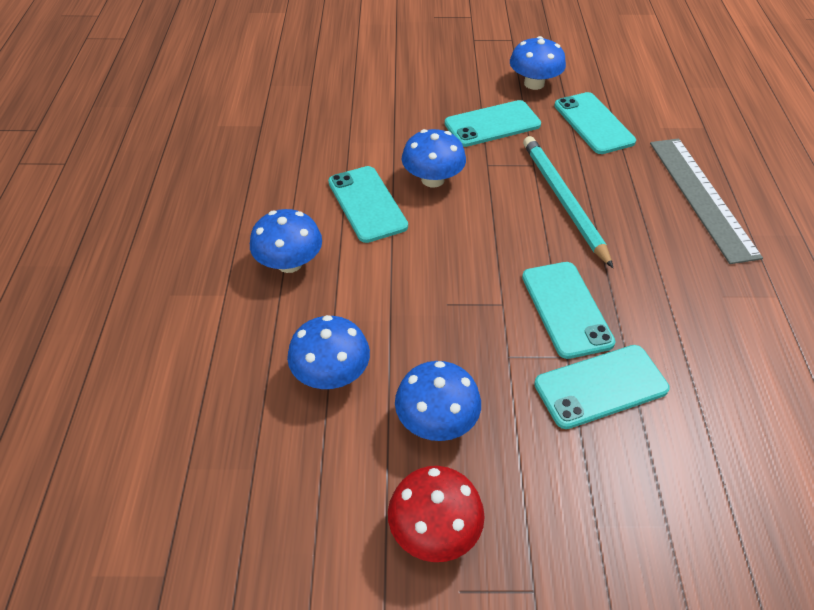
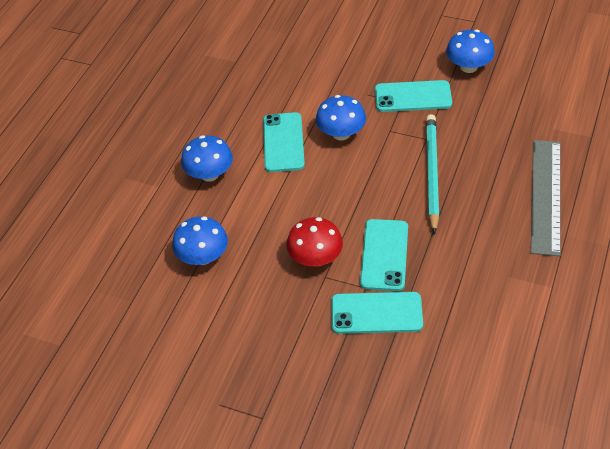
camera: 25 degrees right, 0 degrees up
red mushroom [388,466,485,562] -> red mushroom moved to [286,217,343,267]
blue mushroom [395,361,481,441] -> none
turquoise phone [554,92,636,154] -> none

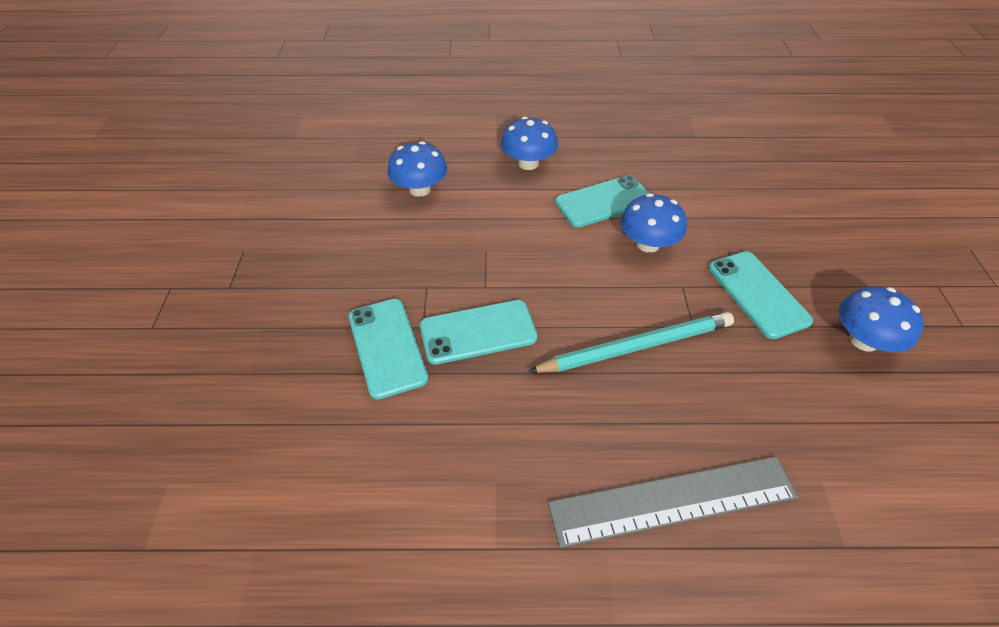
camera: 65 degrees right, 0 degrees up
red mushroom [286,217,343,267] -> none

